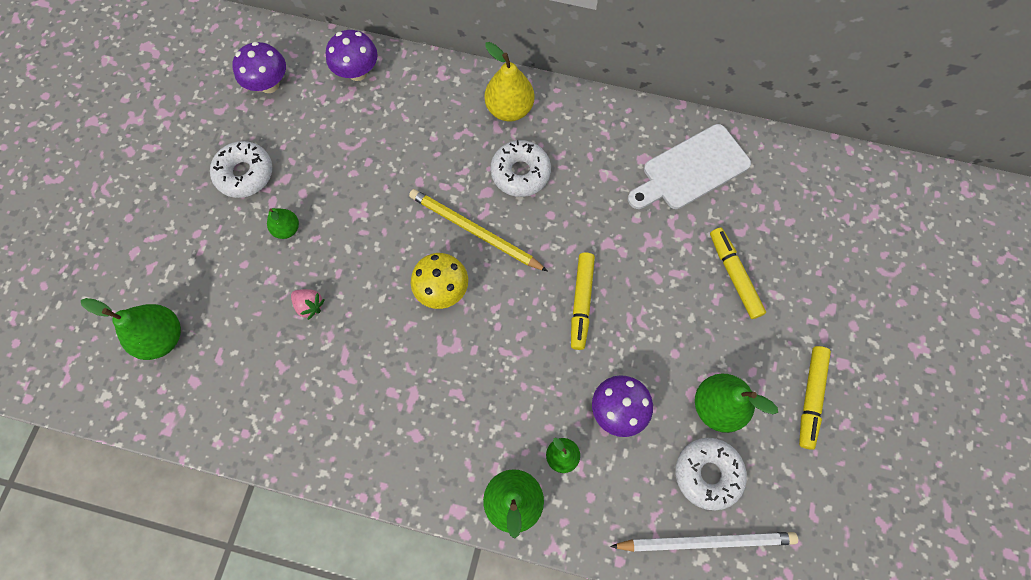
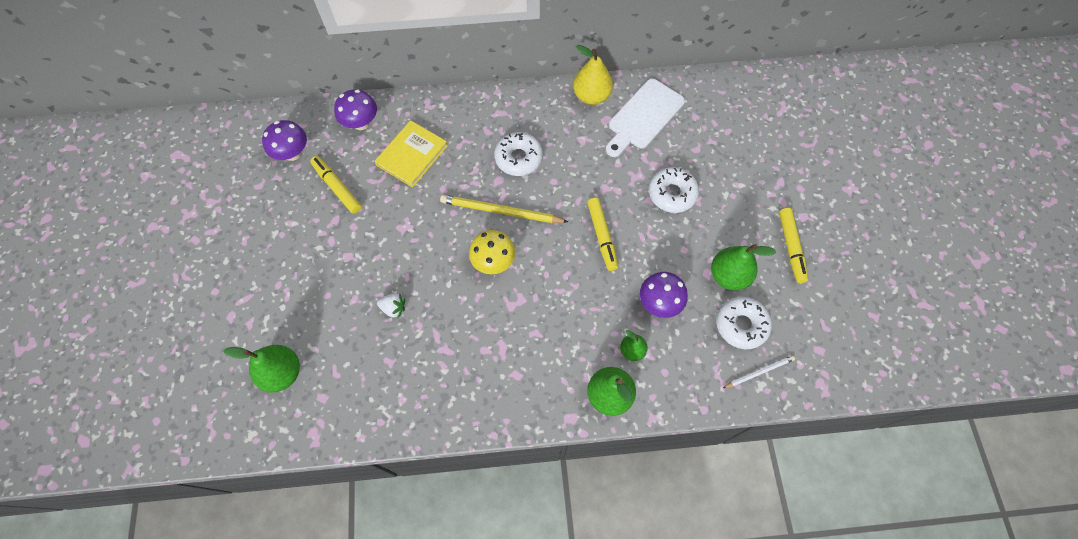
camera: 20 degrees left, 5 degrees down
white donut [210,141,273,198] -> white donut moved to [649,167,699,213]
green pear [267,208,299,239] -> none
pink strawberry [291,289,325,320] -> white strawberry [377,293,405,318]
yellow pear [485,42,534,122] -> yellow pear moved to [573,45,613,105]
white pencil [610,532,798,552] -> white pencil [723,356,795,388], size x0.56
yellow marker [710,228,766,319] -> yellow marker moved to [310,156,361,214]
none -> yellow book [375,120,448,188]

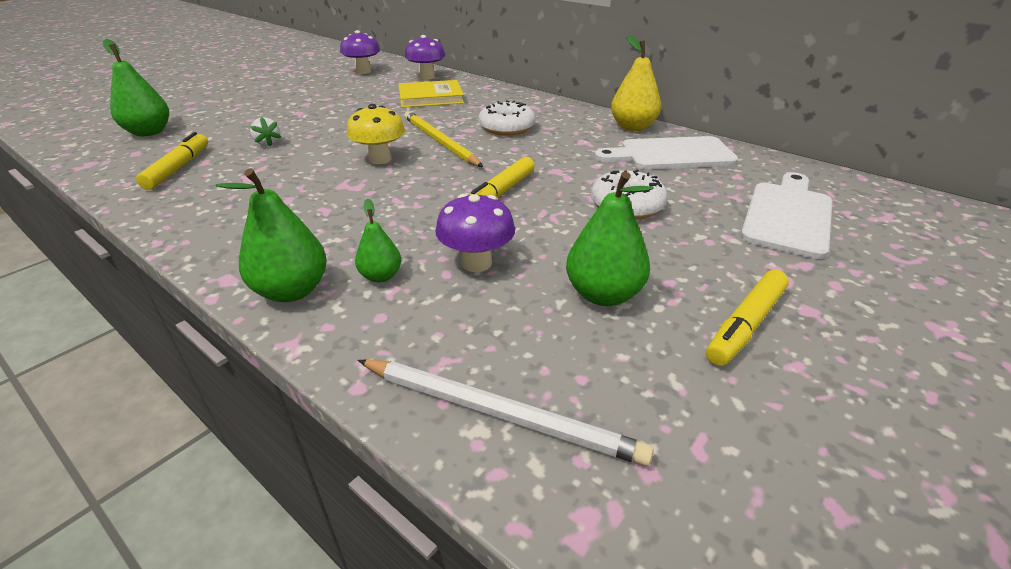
camera: 45 degrees right, 30 degrees down
yellow marker [310,156,361,214] -> yellow marker moved to [136,132,208,190]
white donut [716,297,772,349] -> none
white pencil [723,356,795,388] -> white pencil [358,359,654,466], size x1.77
none -> white cutting board [740,172,832,259]

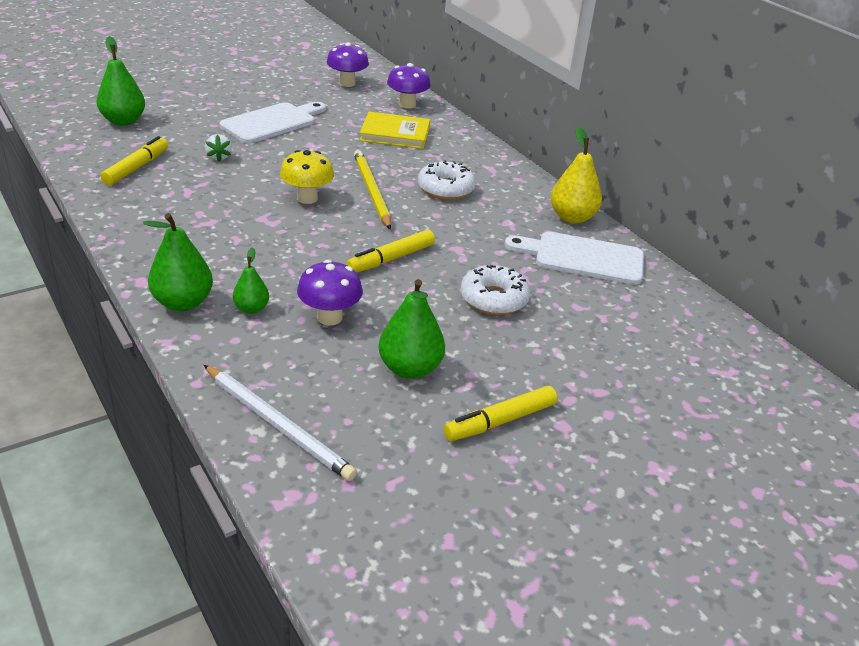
camera: 15 degrees right, 0 degrees up
white cutting board [740,172,832,259] -> white cutting board moved to [219,102,326,143]

